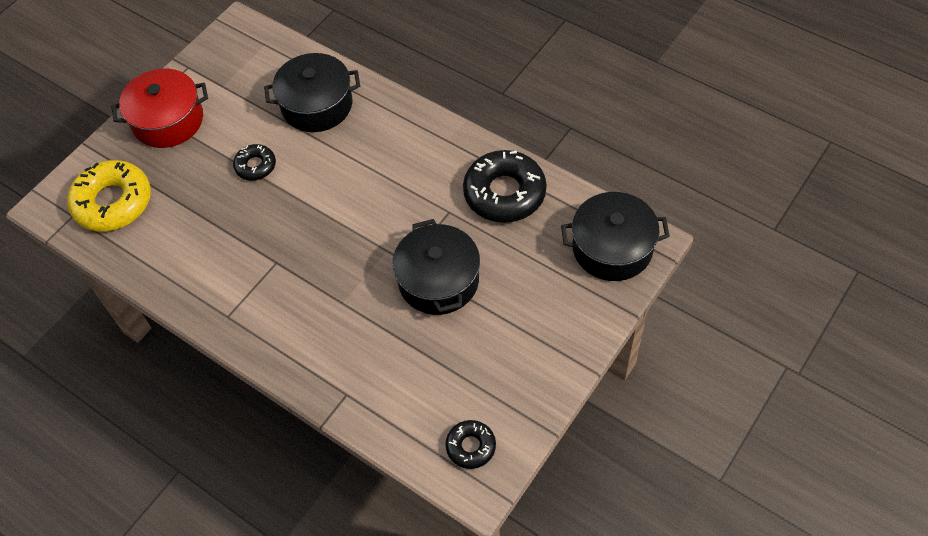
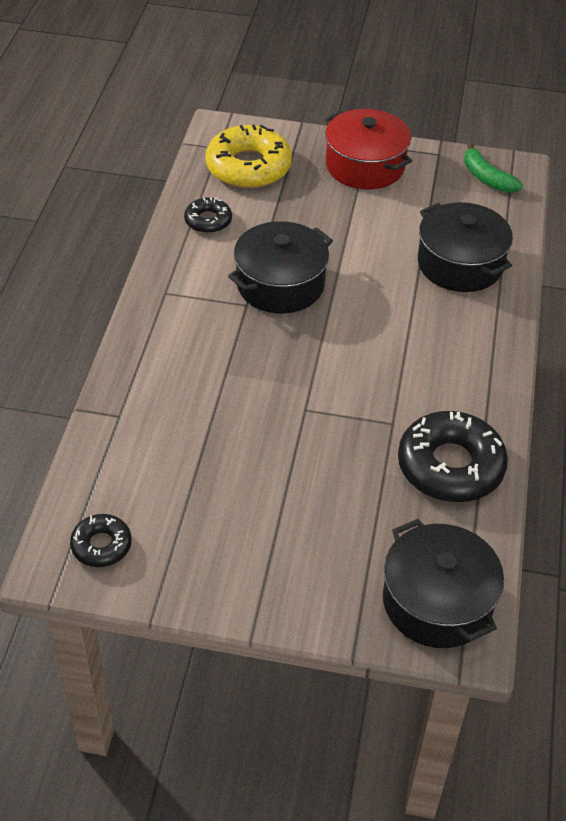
camera: 60 degrees right, 10 degrees down
black donut [233,144,276,181] -> black donut moved to [184,197,232,233]
black pot [392,219,480,315] -> black pot moved to [228,221,333,313]
none -> green banana [464,142,523,193]

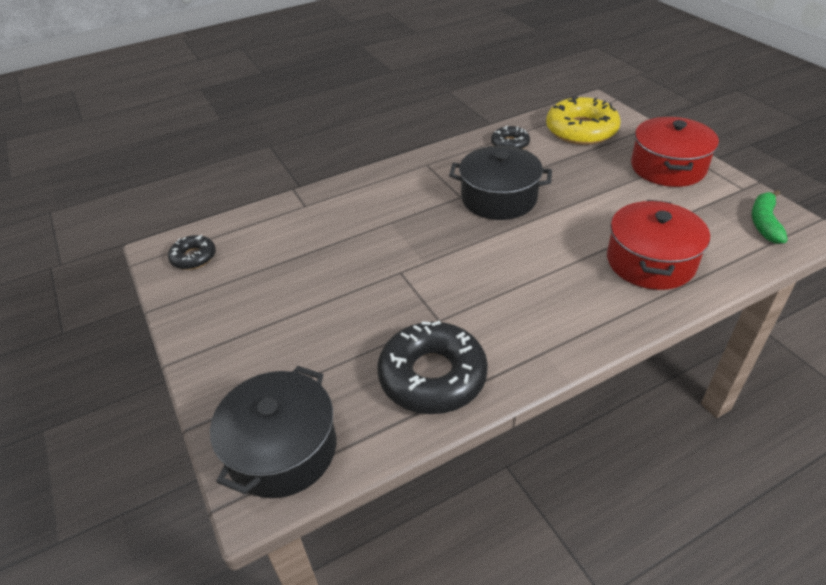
camera: 55 degrees right, 5 degrees down
black pot [418,202,513,292] -> red pot [607,200,710,290]

